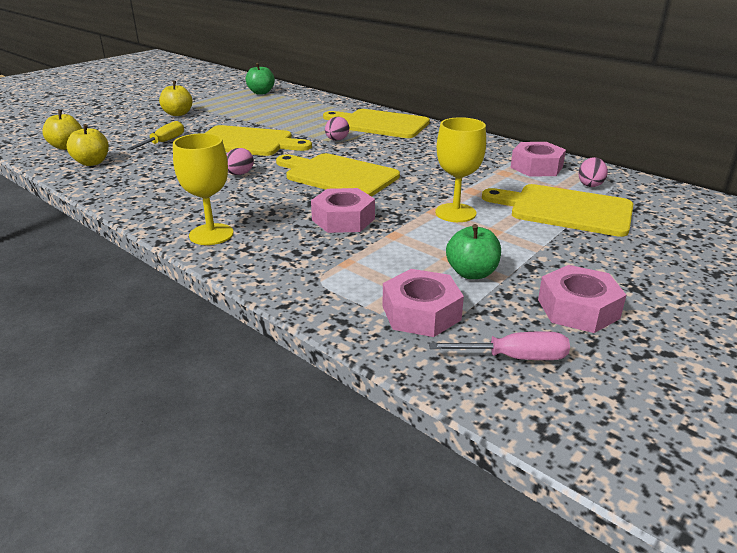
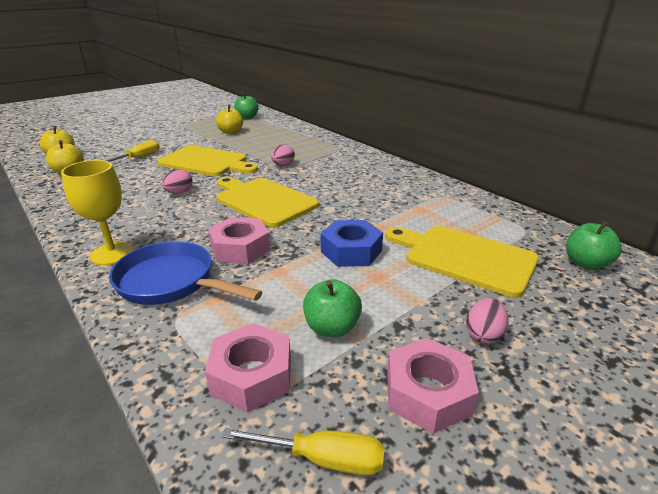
camera: 10 degrees right, 0 degrees up
yellow apple [159,81,193,116] -> yellow apple moved to [216,105,243,134]
yellow cutting board [323,109,430,138] -> none
pink screwdriver [429,331,570,360] -> yellow screwdriver [222,428,384,476]
yellow goblet [435,117,486,222] -> blue nut [321,220,383,267]
pink nut [511,142,566,177] -> none
pink egg [578,157,608,187] -> pink egg moved to [466,298,508,343]
none -> blue pan [109,241,262,305]
none -> green apple [566,221,622,270]

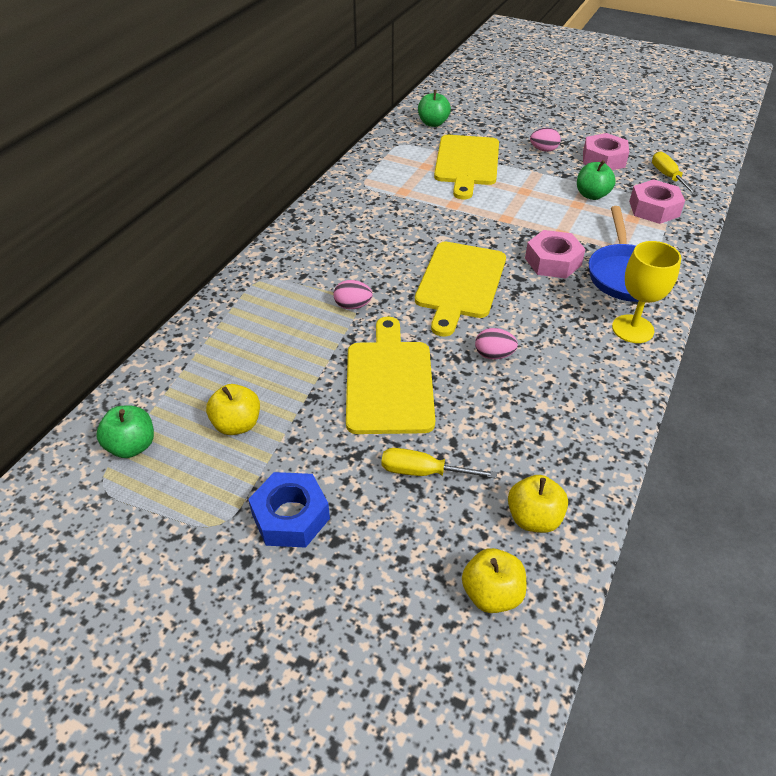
camera: 115 degrees left, 15 degrees up
blue nut [321,220,383,267] -> blue nut moved to [248,472,330,548]

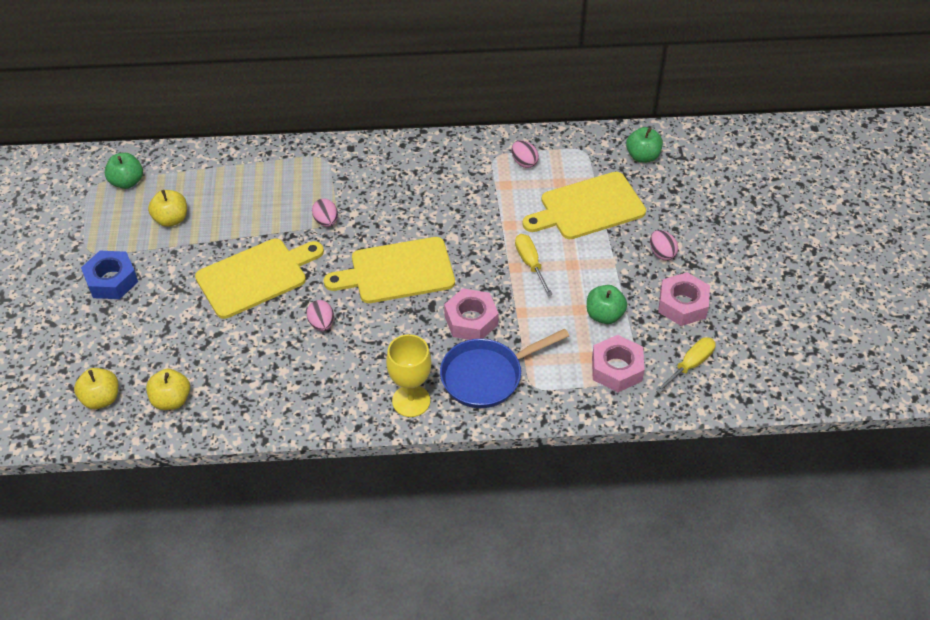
camera: 60 degrees right, 5 degrees up
yellow screwdriver [381,448,497,479] -> yellow screwdriver moved to [515,234,553,296]
none -> pink egg [511,140,539,168]

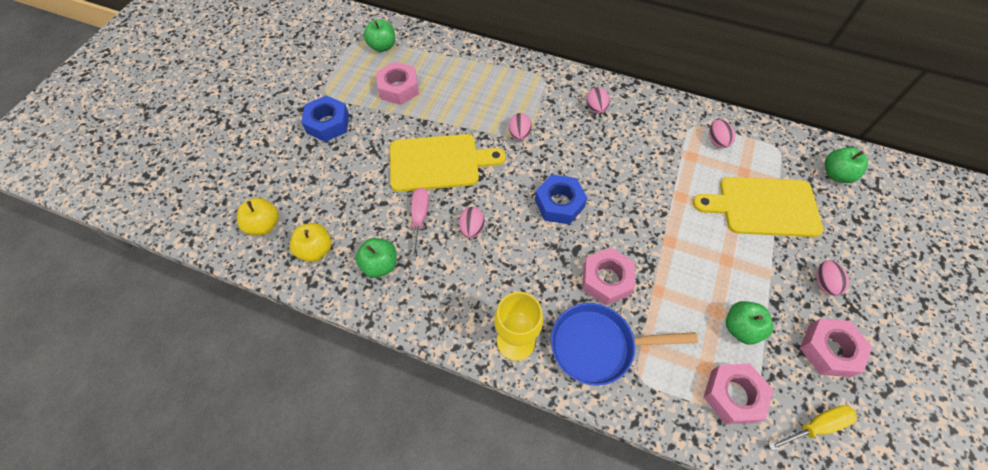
camera: 25 degrees right, 10 degrees up
yellow apple [148,190,187,227] -> pink nut [376,61,419,105]
yellow cutting board [324,237,455,303] -> blue nut [535,174,587,224]
yellow screwdriver [515,234,553,296] -> none
none -> green apple [355,238,397,278]
none -> pink screwdriver [410,188,429,260]
none -> pink egg [587,87,610,113]

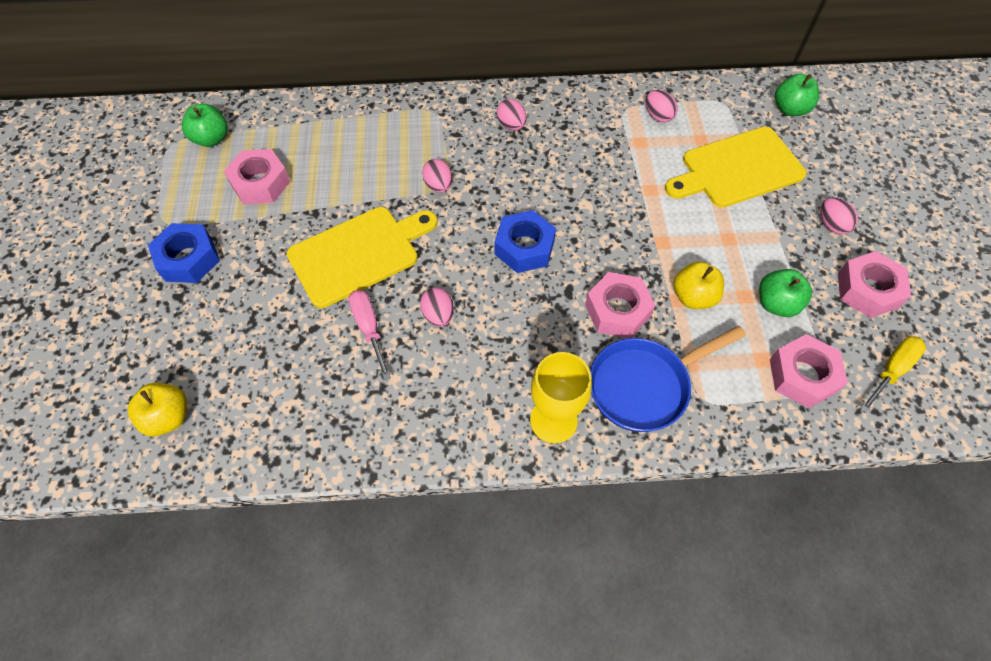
camera: 25 degrees left, 0 degrees up
yellow apple [290,223,332,262] -> yellow apple moved to [673,262,724,309]
green apple [355,238,397,278] -> none

